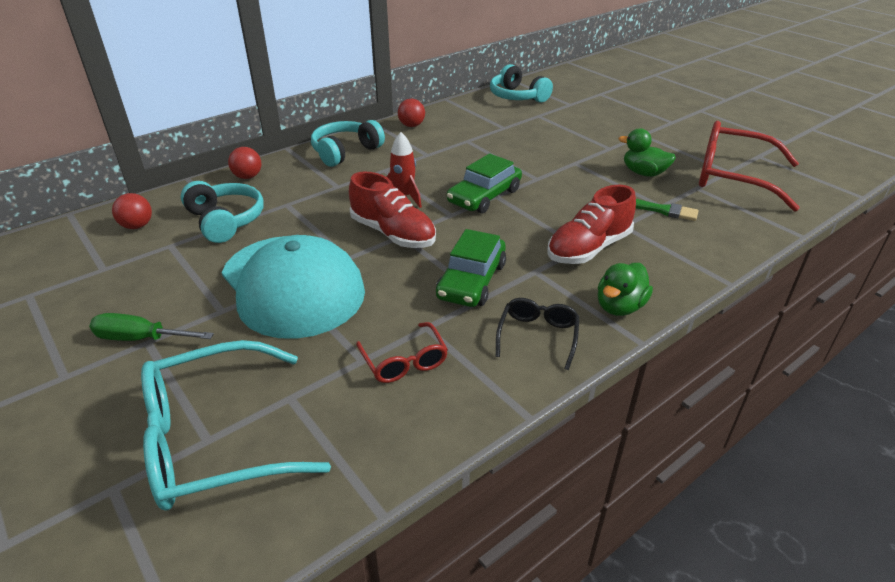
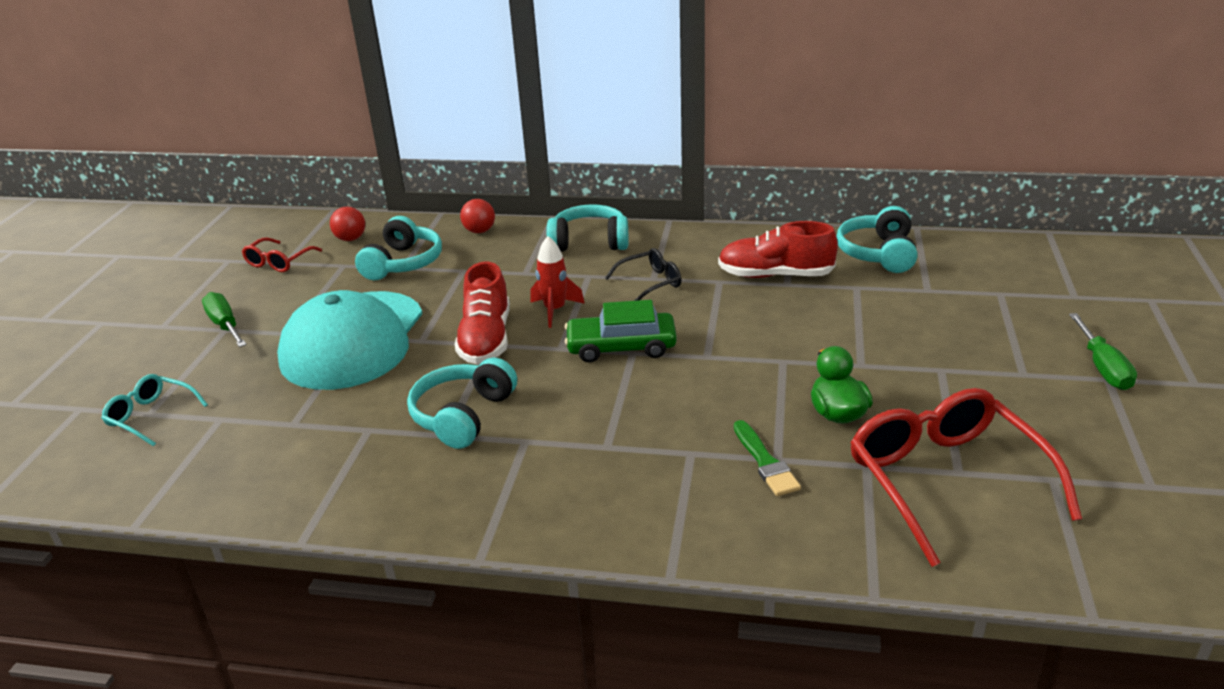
camera: 50 degrees right, 5 degrees down
turquoise glasses [141,340,331,510] -> turquoise glasses [101,374,208,446], size x0.50
red glasses [356,322,448,383] -> red glasses moved to [242,237,322,272]
red ball [398,99,425,127] -> none
green car [436,229,506,307] -> turquoise headphones [407,358,517,449]
black glasses [496,298,579,370] -> black glasses moved to [605,248,681,301]
red shoe [548,185,636,264] -> red shoe moved to [718,221,838,278]
green duck [598,263,653,316] -> none
none -> green screwdriver [1069,313,1137,390]

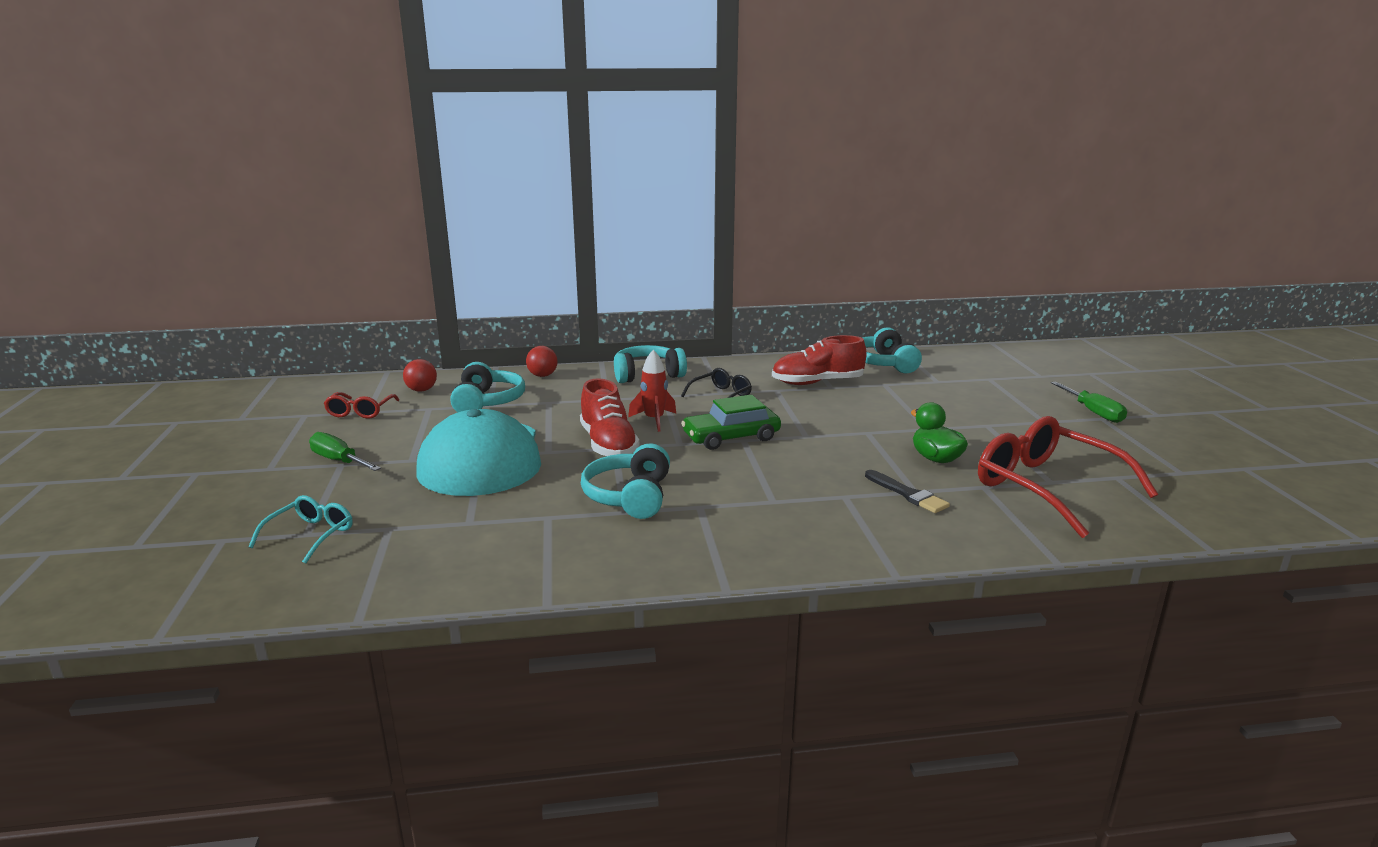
camera: 20 degrees left, 10 degrees down
turquoise glasses [101,374,208,446] -> turquoise glasses turned 105 degrees clockwise [248,495,353,564]
green brush [734,420,801,496] -> black brush [865,470,950,513]

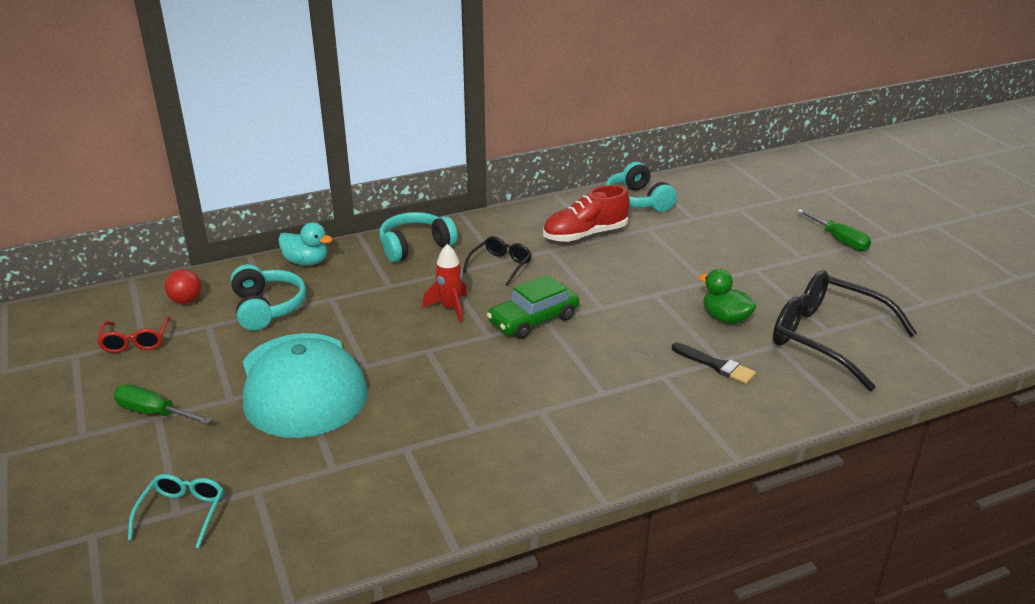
camera: 15 degrees left, 10 degrees up
red ball [526,346,558,377] -> turquoise duck [278,222,333,266]
red shoe [580,378,639,456] -> none
turquoise headphones [581,443,670,519] -> none
red glasses [978,416,1158,538] -> black glasses [773,270,917,391]

